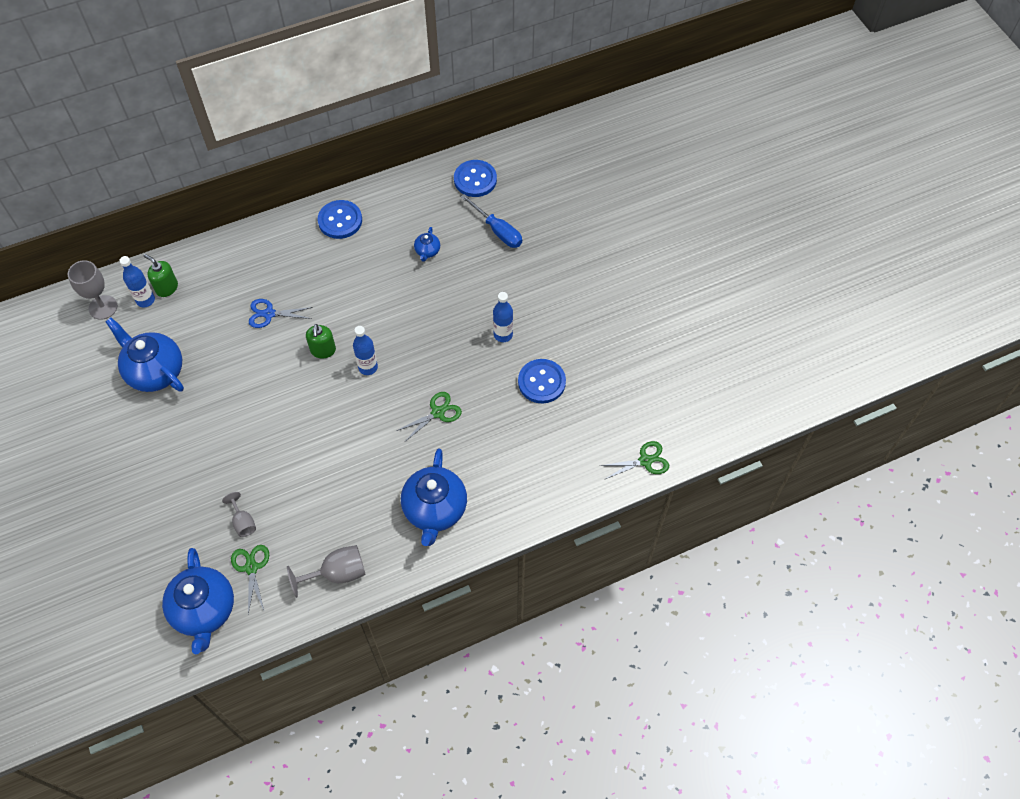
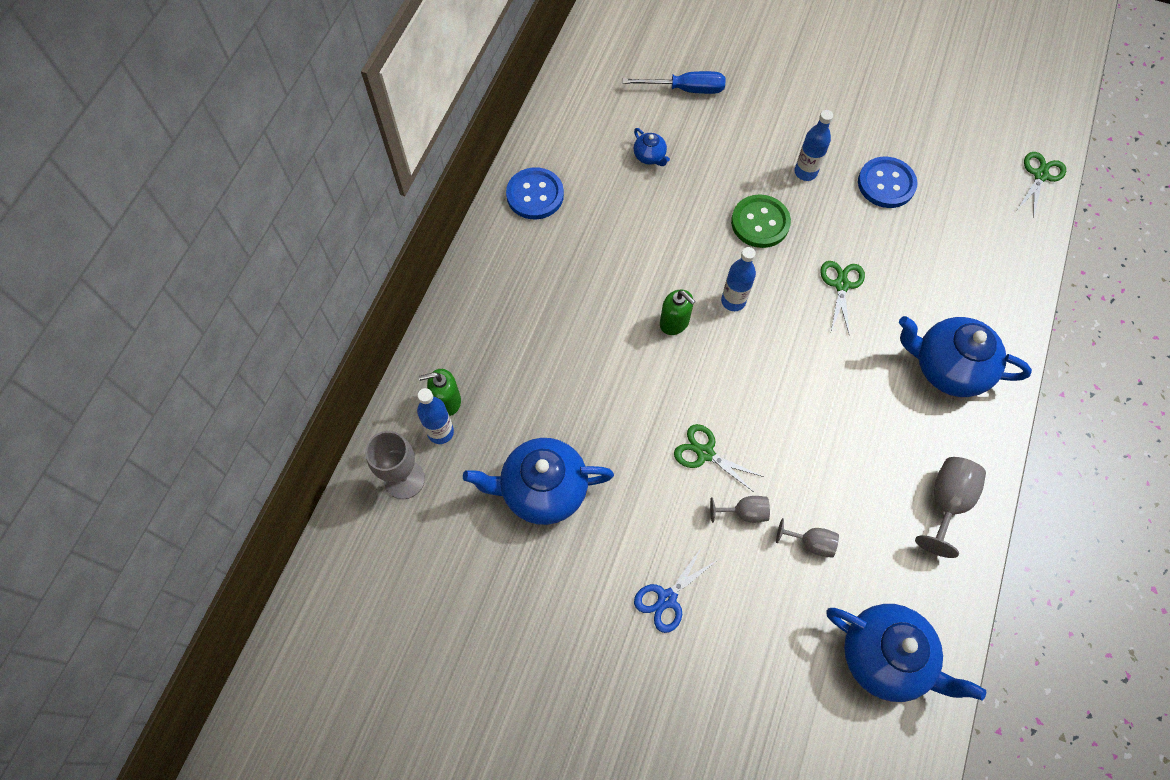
camera: 45 degrees left, 5 degrees up
green scissors [231,545,269,614] -> green scissors moved to [674,424,764,493]
blue scissors [249,299,313,328] -> blue scissors moved to [634,547,717,633]
blue teapot [401,449,467,546] -> blue teapot turned 150 degrees clockwise [899,316,1032,397]
blue button [454,160,497,197] -> none
none -> grey goblet [710,496,770,523]
none -> green button [731,194,791,248]

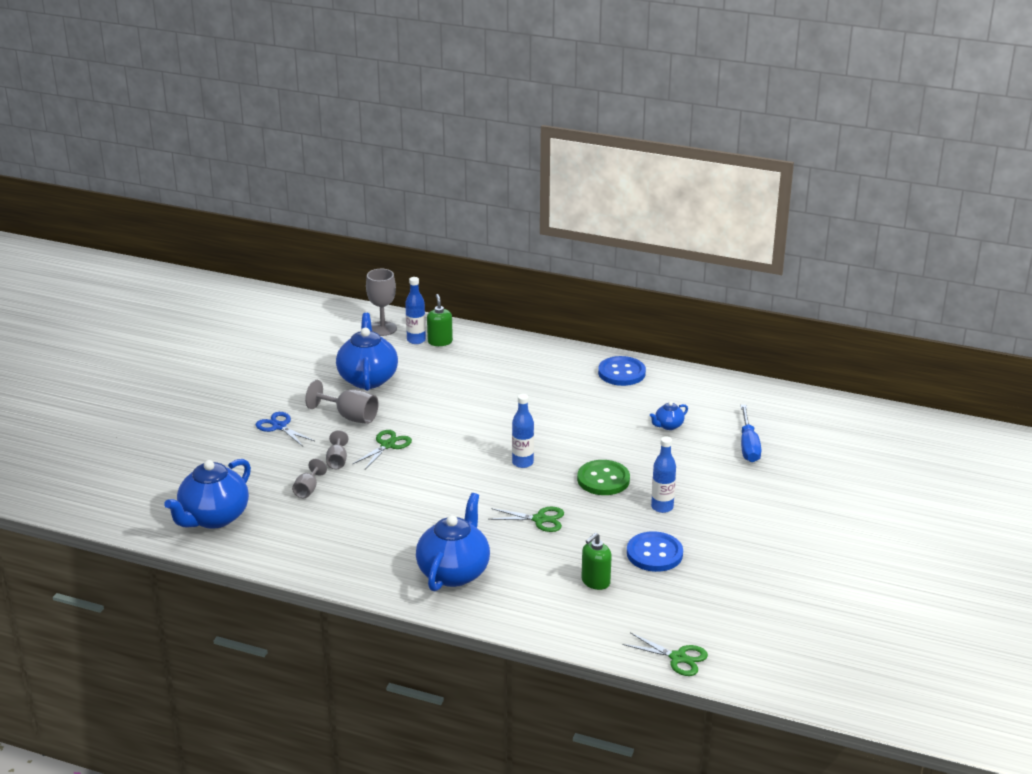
camera: 90 degrees right, 35 degrees down
green soap dispenser [660,290,695,335] -> green soap dispenser moved to [581,533,612,590]
grey goblet [915,457,986,558] -> grey goblet moved to [305,380,378,424]

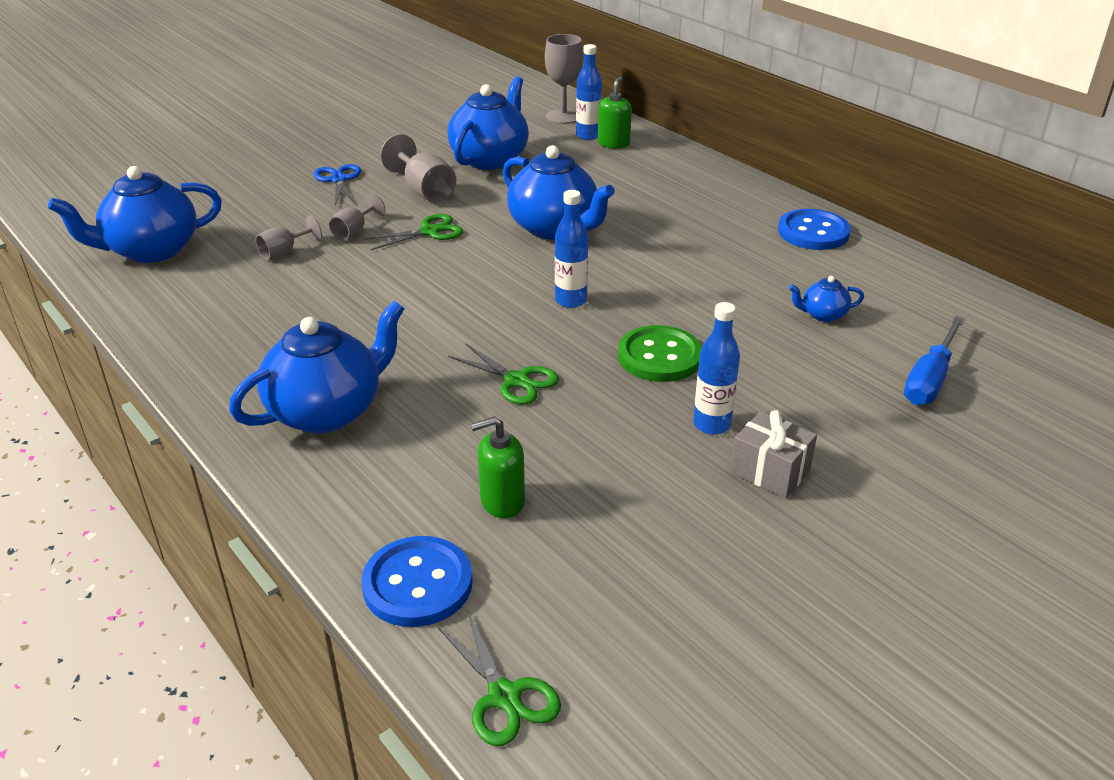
camera: 30 degrees right, 5 degrees up
blue button [627,531,683,572] -> blue button moved to [361,536,473,627]
none -> blue teapot [503,145,615,240]
none -> grey gift [730,410,817,498]

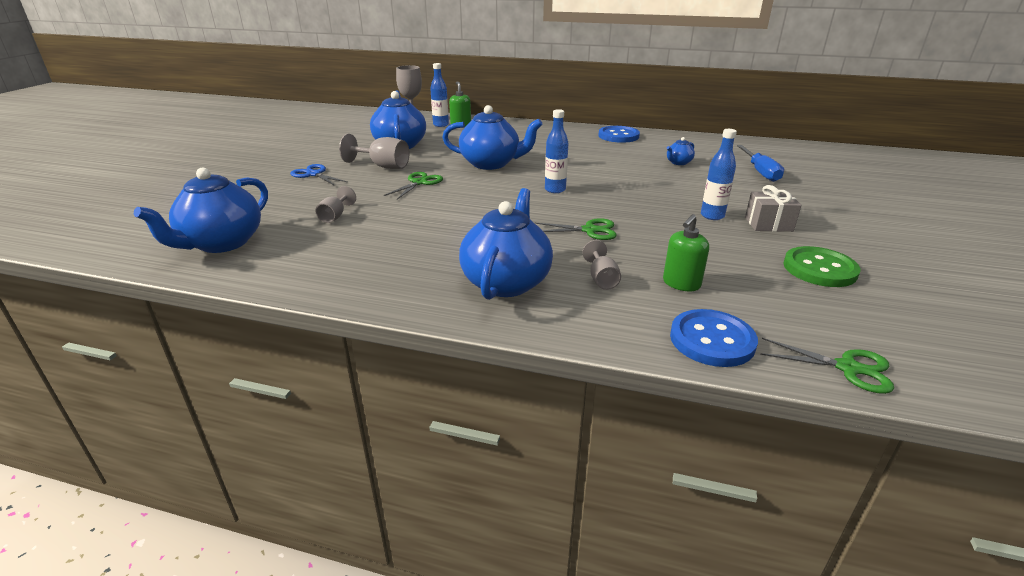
camera: 35 degrees left, 5 degrees down
grey goblet [329,194,385,240] -> grey goblet moved to [582,240,621,290]
green button [618,325,702,382] -> green button moved to [783,246,860,287]

